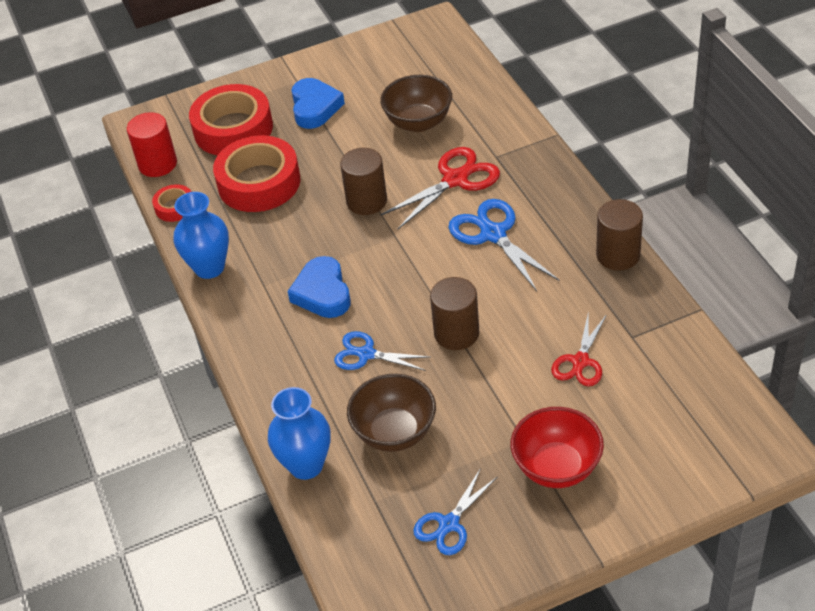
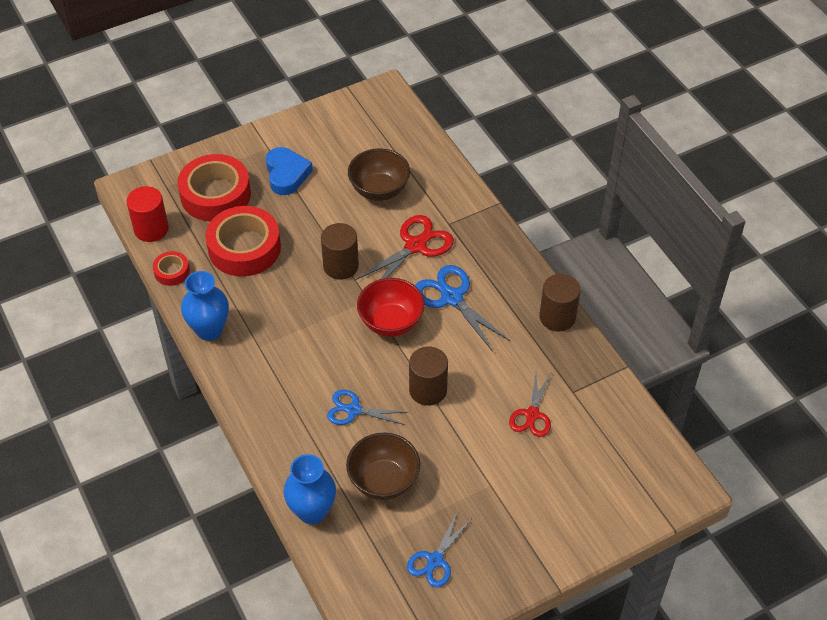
camera: 10 degrees left, 5 degrees up
blue heart [287,256,351,318] -> none
red bowl [511,407,604,488] -> red bowl moved to [357,278,425,337]

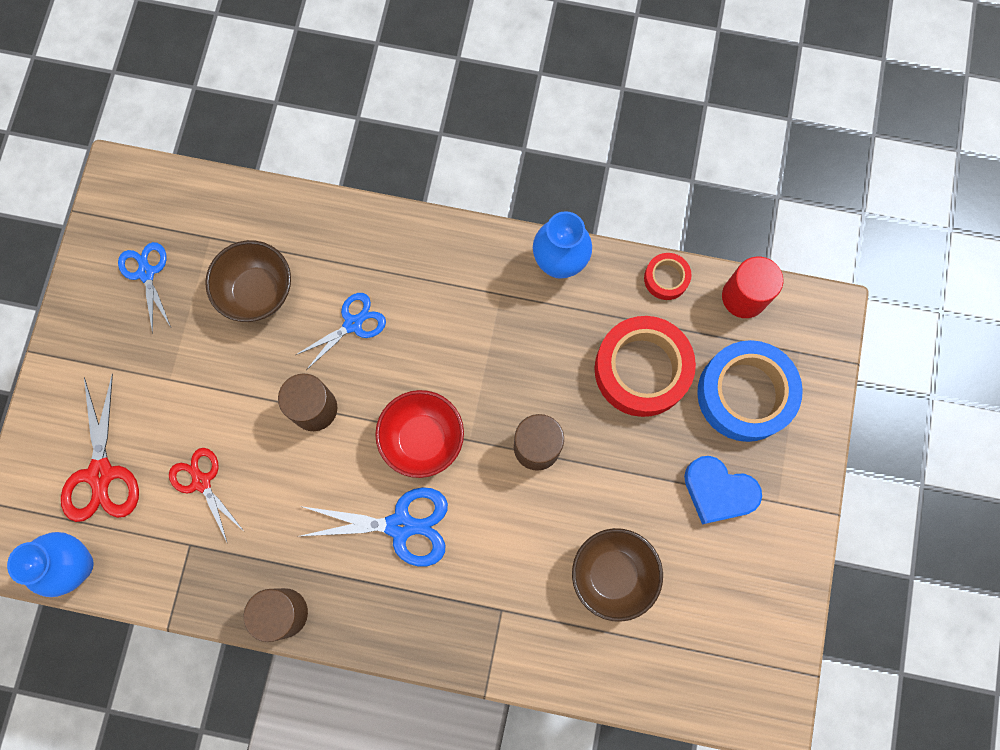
camera: 130 degrees right, 25 degrees up
red tape [177,154,251,221] -> blue tape [697,340,803,442]
blue vase [283,454,336,524] -> blue vase moved to [7,532,93,597]
red scissors [355,215,454,280] -> red scissors moved to [61,374,139,522]

